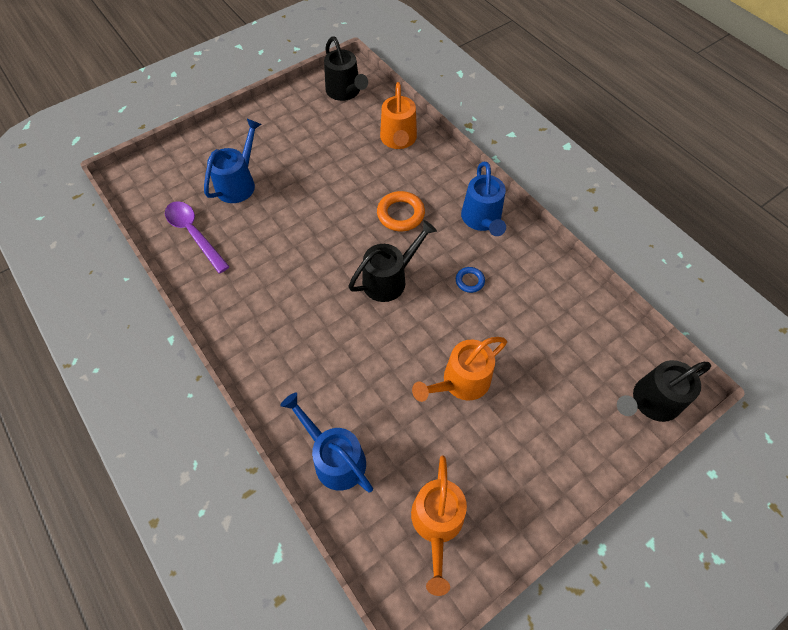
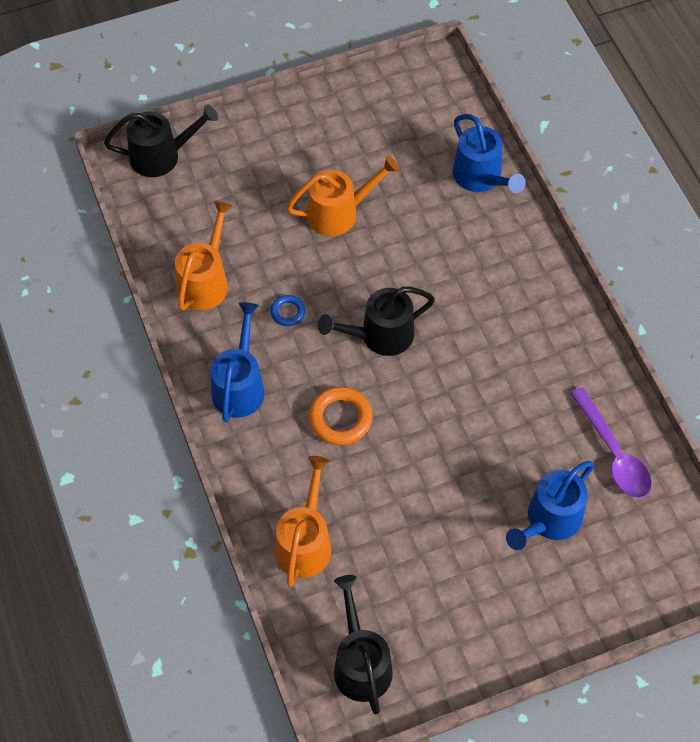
camera: 165 degrees left, 0 degrees up
orange watering can [411,455,467,596] -> orange watering can moved to [175,201,233,310]

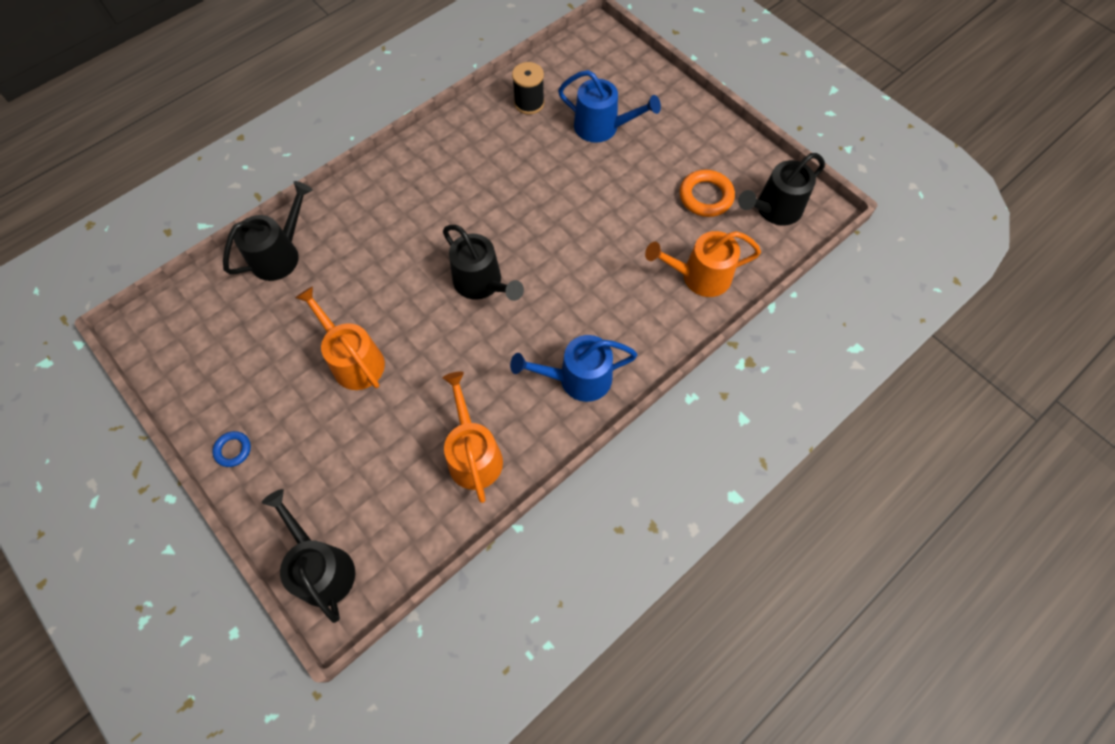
camera: 110 degrees left, 5 degrees up
orange watering can [175,201,233,310] -> orange watering can turned 75 degrees clockwise [443,372,503,503]
blue ring [270,295,305,326] -> blue ring moved to [212,431,251,467]
orange ring [308,387,373,445] -> orange ring moved to [679,170,735,217]
blue watering can [453,114,526,193] -> black watering can [223,181,313,281]
purple spoon [570,387,652,498] -> black spool [512,62,544,115]

